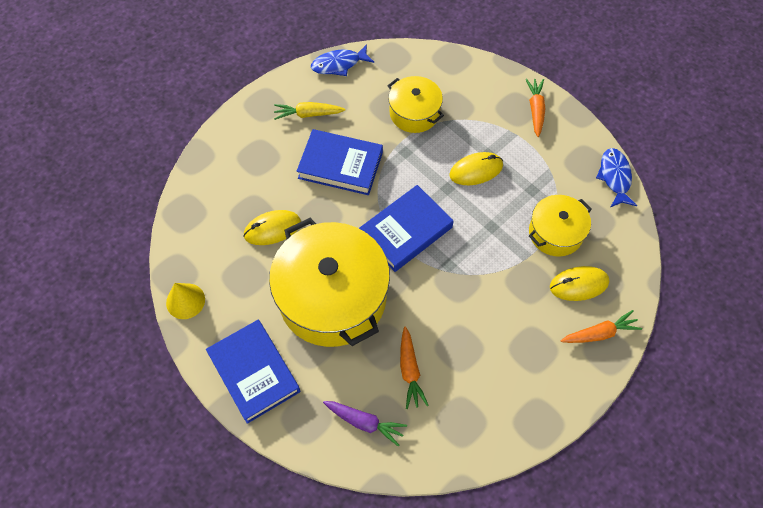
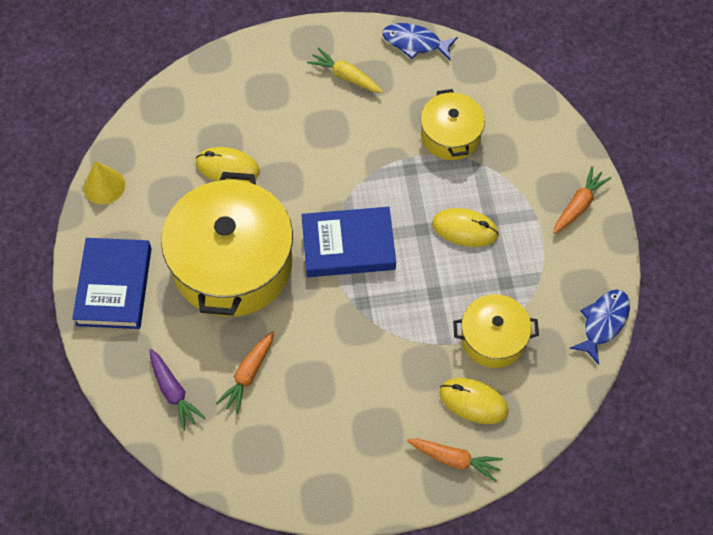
camera: 35 degrees right, 0 degrees up
blue book [297,129,383,195] -> none

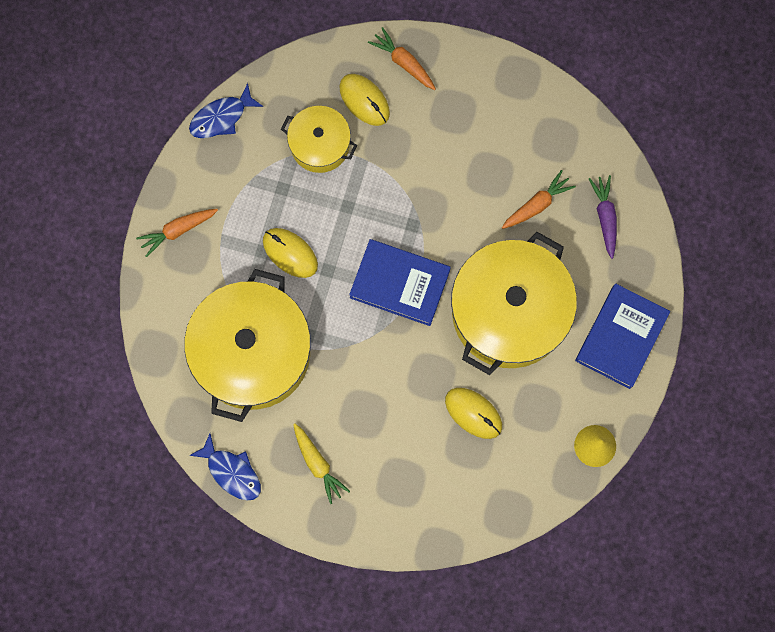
camera: 155 degrees left, 15 degrees up
yellow pot [420,89,485,160] -> yellow pot [184,269,311,422], size x1.90

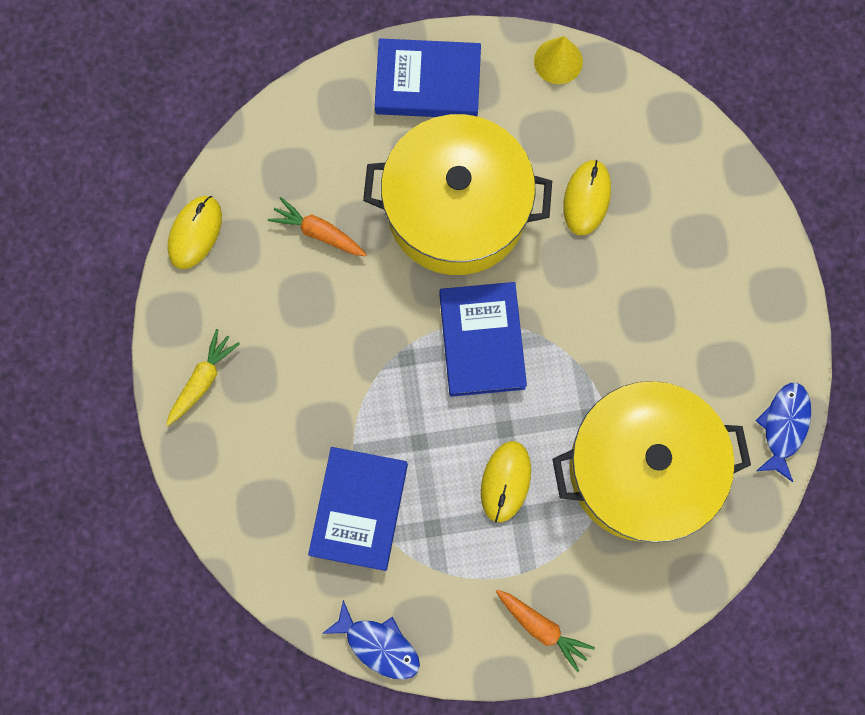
camera: 115 degrees left, 0 degrees up
yellow pot [281,106,357,173] -> blue book [308,447,408,571]
yellow carrot [293,423,350,504] -> yellow carrot moved to [166,329,240,426]
yellow mouse [339,74,390,126] -> yellow mouse moved to [168,196,222,269]
orange carrot [368,27,436,90] -> none
purple carrot [589,175,617,259] -> none

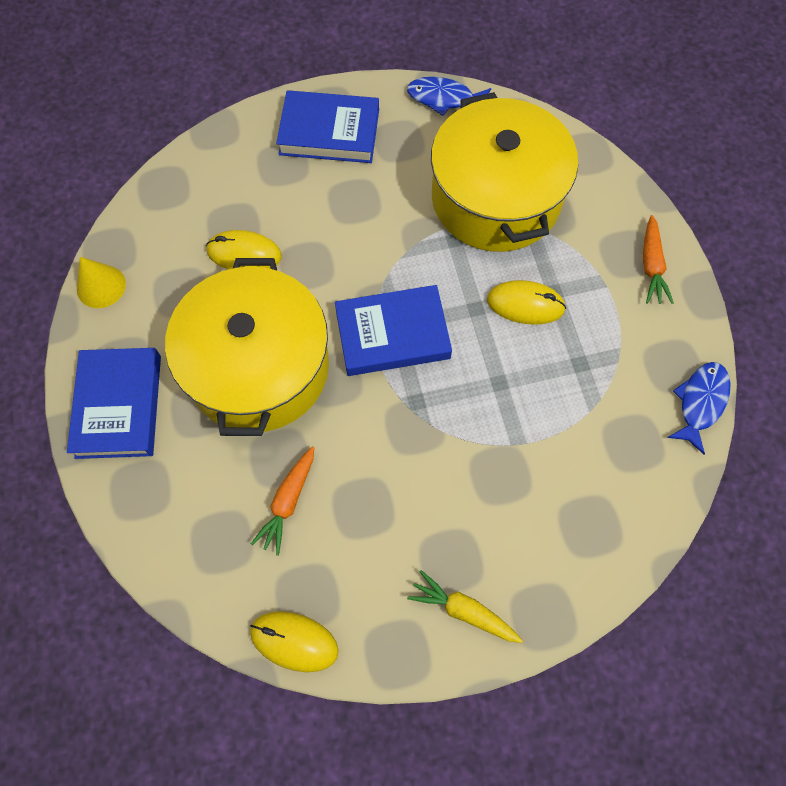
camera: 95 degrees left, 10 degrees down
blue book [308,447,408,571] -> blue book moved to [276,90,379,163]
orange carrot [496,590,595,672] -> orange carrot turned 150 degrees clockwise [643,215,674,304]

